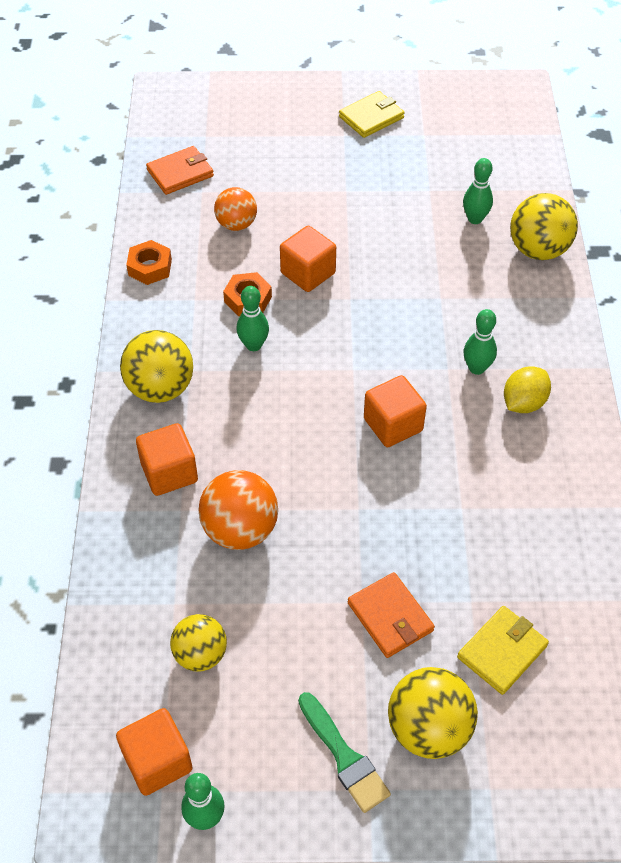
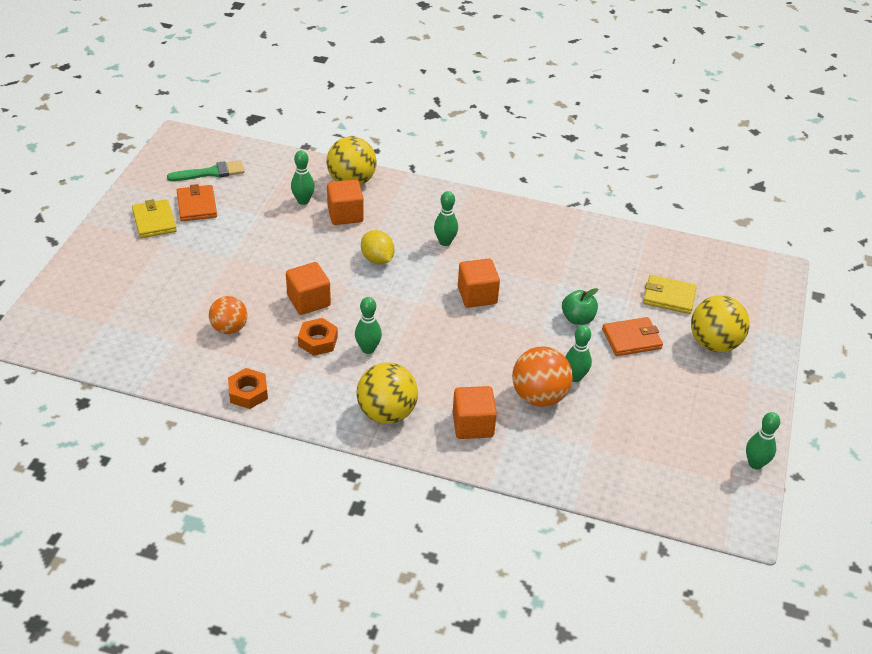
camera: 75 degrees left, 10 degrees down
orange cube [116,708,193,796] -> orange cube moved to [327,180,364,225]
orange wallet [146,146,214,195] -> orange wallet moved to [177,184,217,221]
yellow ball [170,614,227,672] -> none
green brush [298,692,391,813] -> green brush moved to [167,160,245,181]
yellow wallet [457,606,549,695] -> yellow wallet turned 45 degrees counterclockwise [643,275,697,314]
yellow lemon [504,367,551,413] -> yellow lemon moved to [361,230,394,264]
none -> green apple [562,288,598,325]
none -> green bowling pin [565,325,592,382]

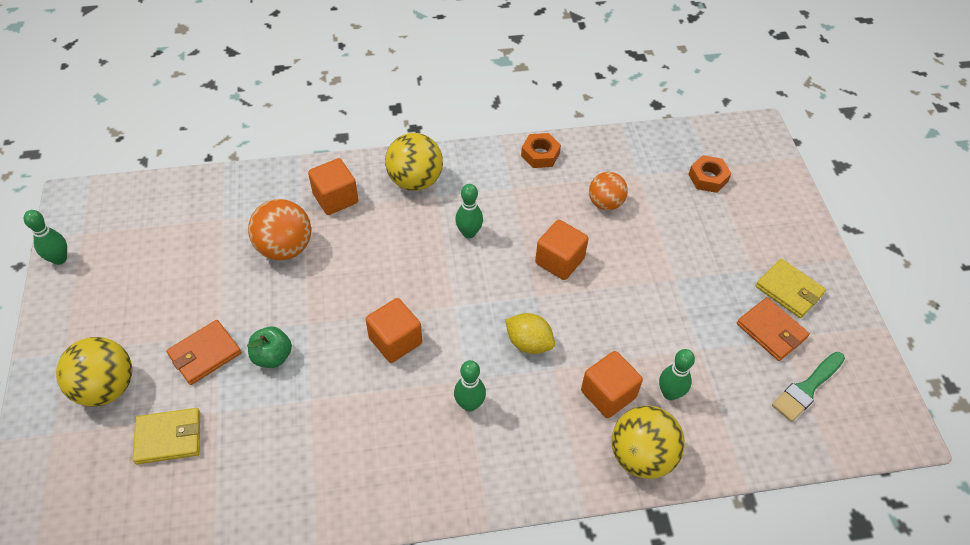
camera: 155 degrees right, 10 degrees up
orange nut [298,318,338,356] -> orange nut moved to [688,155,731,193]
green bowling pin [565,325,592,382] -> none

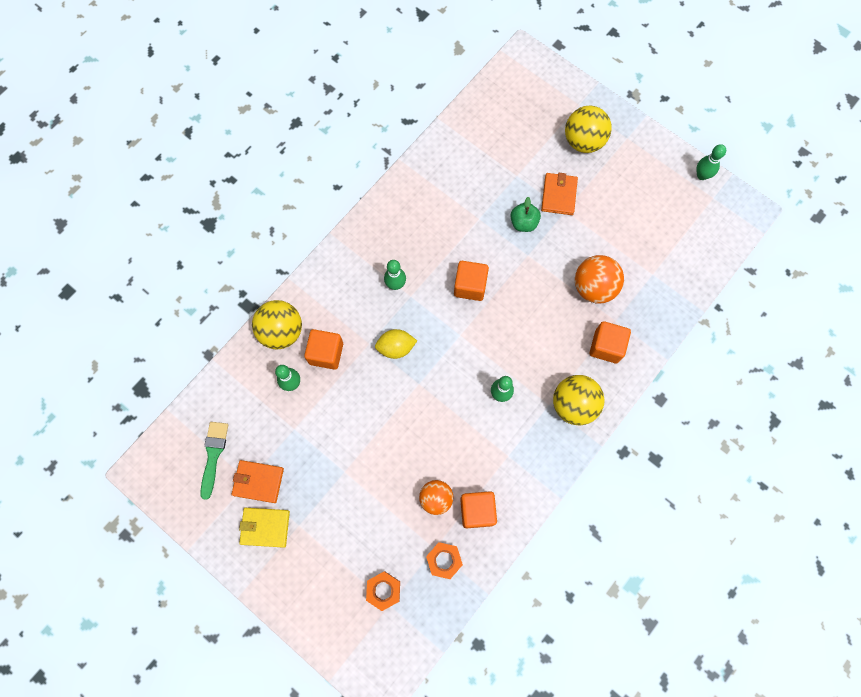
camera: 140 degrees right, 20 degrees up
yellow wallet [133,408,200,464] -> none
orange nut [521,133,561,168] -> orange nut moved to [426,542,463,579]
orange cube [535,220,589,280] -> orange cube moved to [460,491,497,528]

